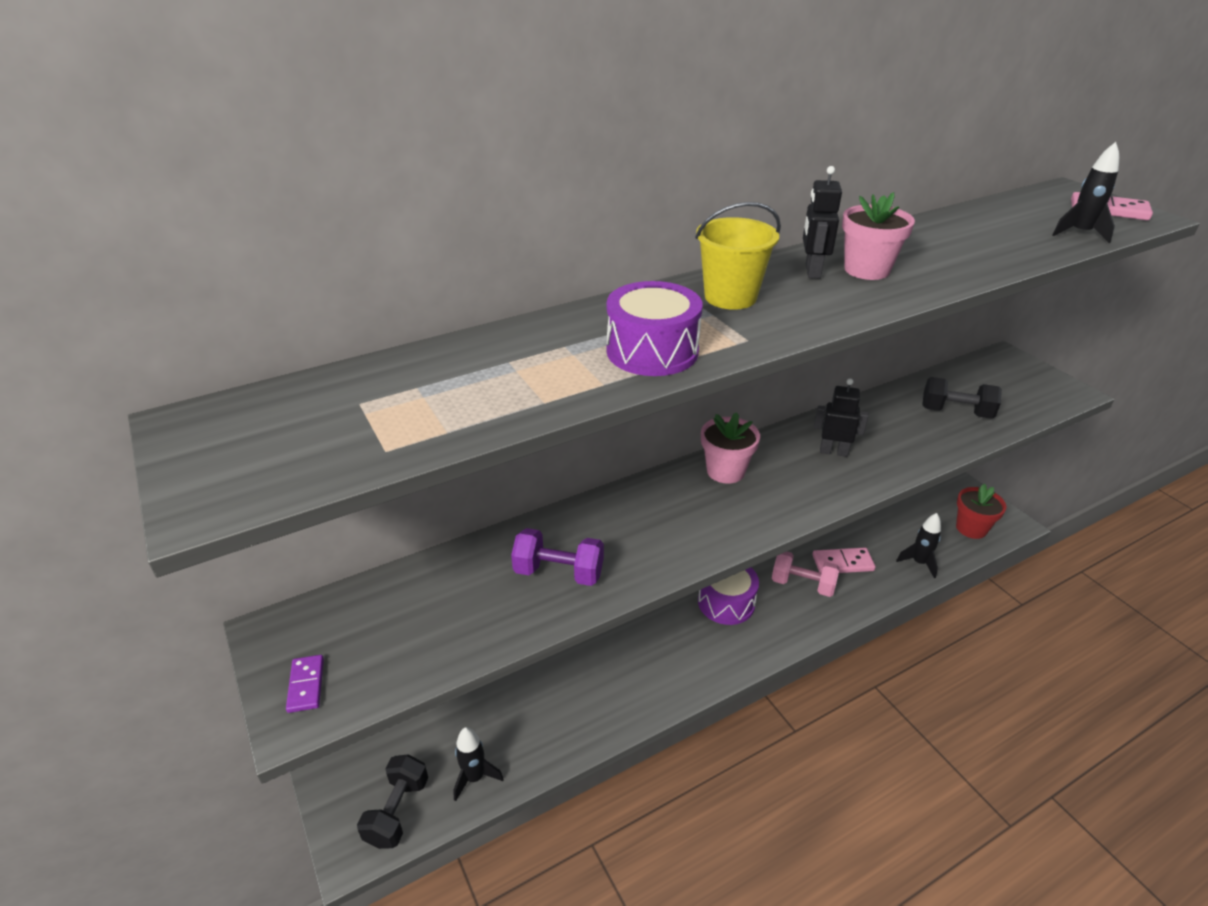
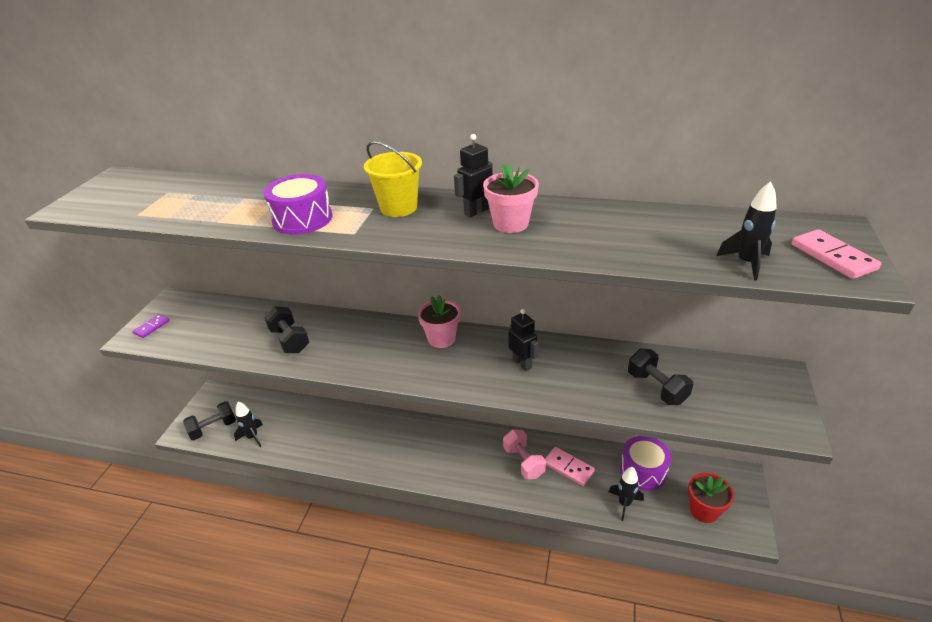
camera: 45 degrees right, 0 degrees up
purple dumbbell [511,528,604,586] -> black dumbbell [264,307,309,353]
purple drum [698,567,759,625] -> purple drum moved to [620,436,671,490]

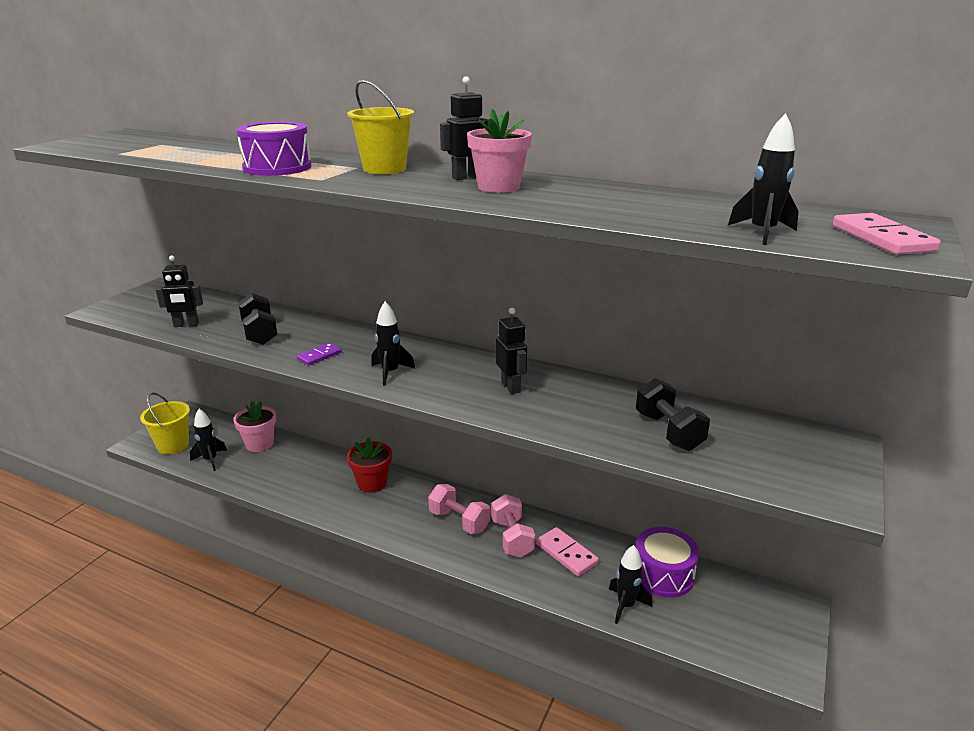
camera: 10 degrees right, 10 degrees down
purple domino [133,314,170,338] -> purple domino moved to [297,343,342,366]
black dumbbell [183,401,236,440] -> yellow bucket [140,392,190,454]
pink flower pot [418,295,461,348] -> pink flower pot moved to [233,401,276,452]
red flower pot [688,473,734,523] -> red flower pot moved to [347,437,392,493]
none -> black robot [156,255,203,327]
none -> black rocket [371,301,415,386]
none -> pink dumbbell [428,484,490,534]

